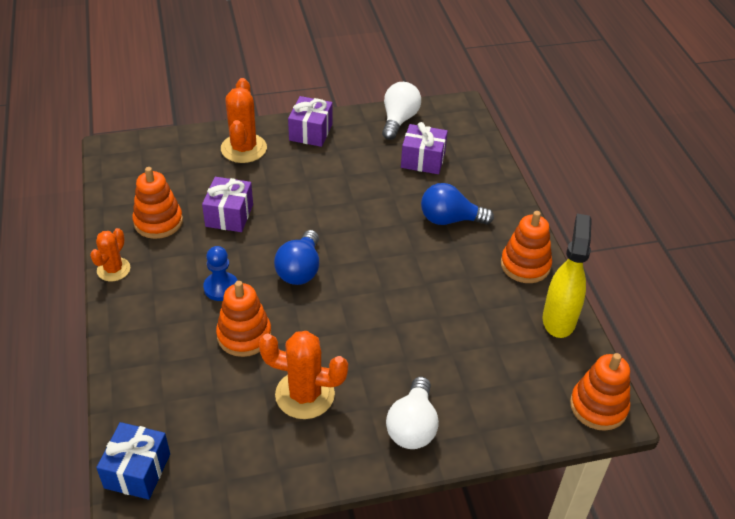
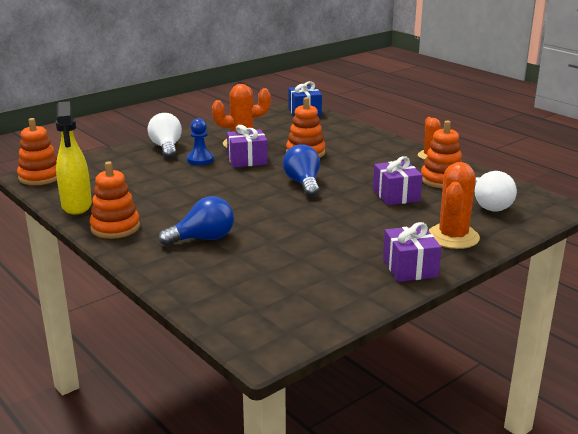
camera: 155 degrees right, 20 degrees down
blue pawn [203,246,238,301] -> blue pawn moved to [187,118,214,165]
orange cactus [221,78,267,163] -> orange cactus turned 45 degrees clockwise [428,162,480,249]
white light bulb [382,82,421,140] -> white light bulb moved to [474,171,517,212]
purple gift [401,122,448,174] -> purple gift moved to [227,125,268,168]

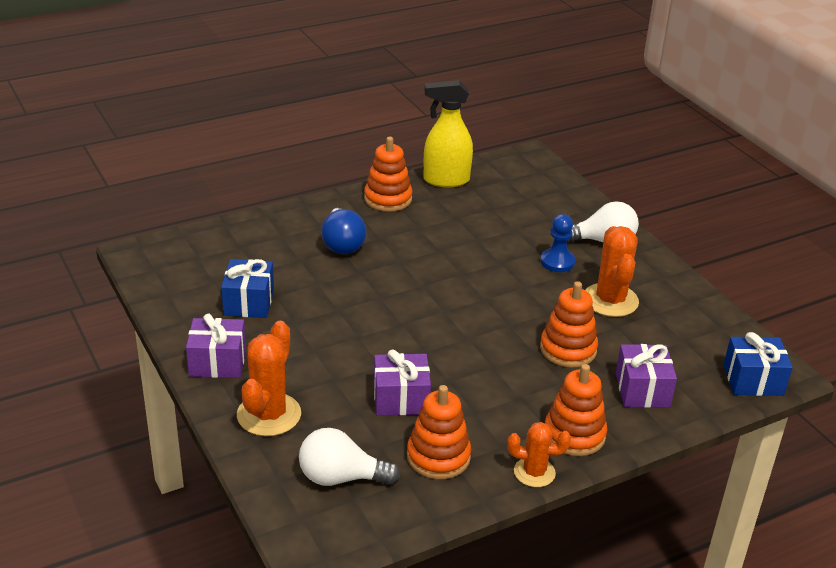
camera: 100 degrees right, 10 degrees up
orange stacking toy [17,118,57,185] -> orange stacking toy moved to [545,364,607,456]
purple gift [227,125,268,168] -> purple gift moved to [616,344,677,408]
blue light bulb [283,144,320,197] -> none
orange cactus [428,162,480,249] -> orange cactus turned 75 degrees clockwise [237,321,301,436]
none -> blue gift [221,259,274,318]

